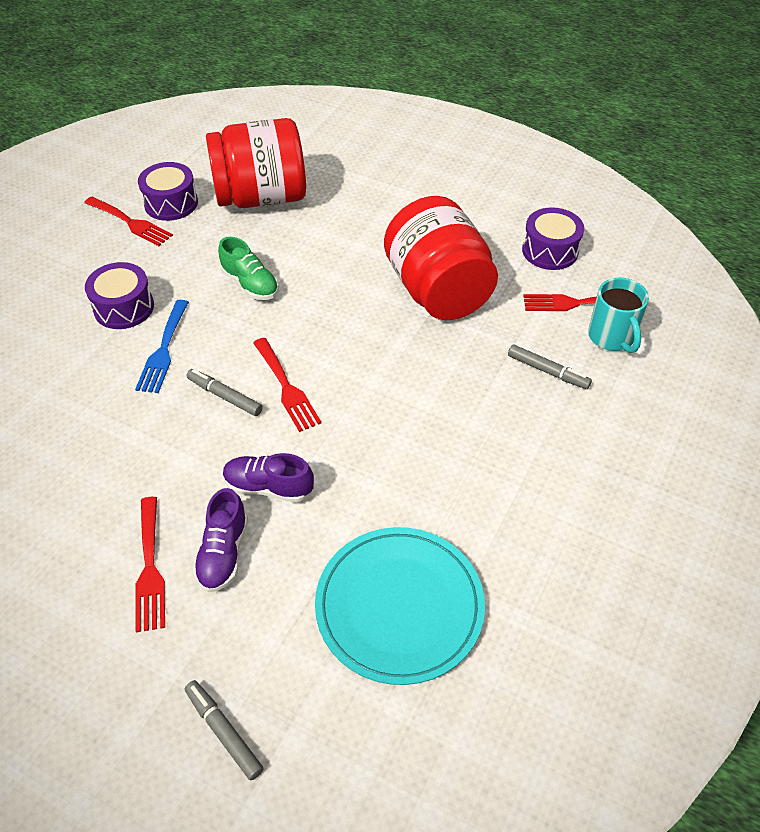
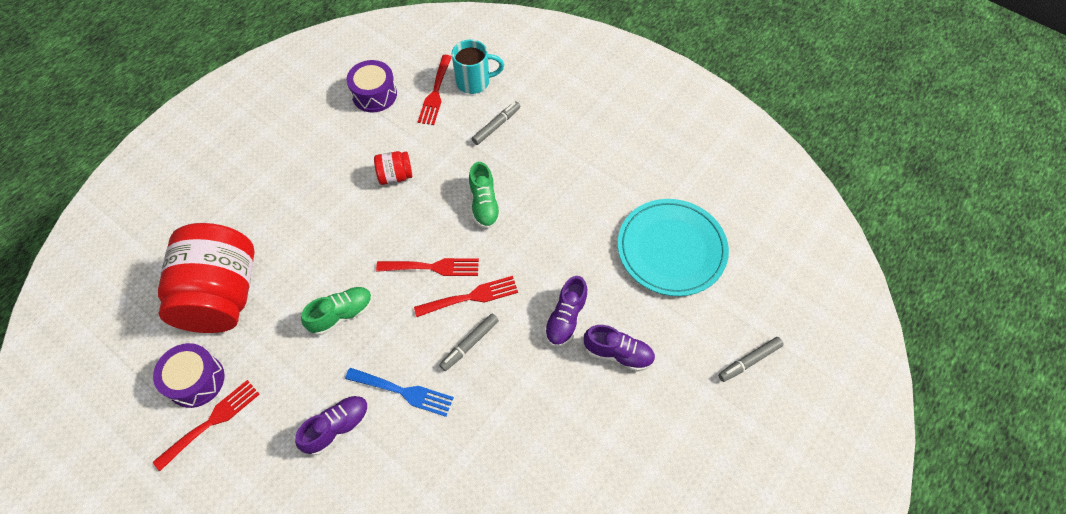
camera: 80 degrees left, 10 degrees up
purple drum [85,262,154,329] -> purple shoe [295,396,369,455]
red fork [135,497,165,632] -> red fork moved to [376,258,479,276]
red jar [384,196,498,320] -> red jar [374,151,412,185], size x0.42
none -> green shoe [469,162,501,229]

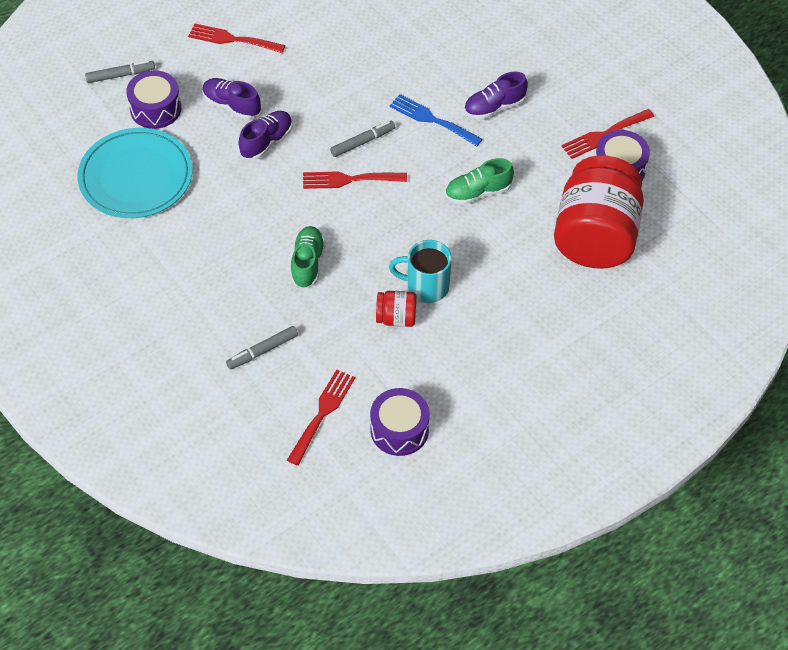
camera: 165 degrees left, 5 degrees down
red fork [376,258,479,276] -> red fork moved to [188,23,285,53]
turquoise mug [452,40,504,94] -> turquoise mug moved to [389,240,452,303]
none -> purple drum [126,70,181,129]

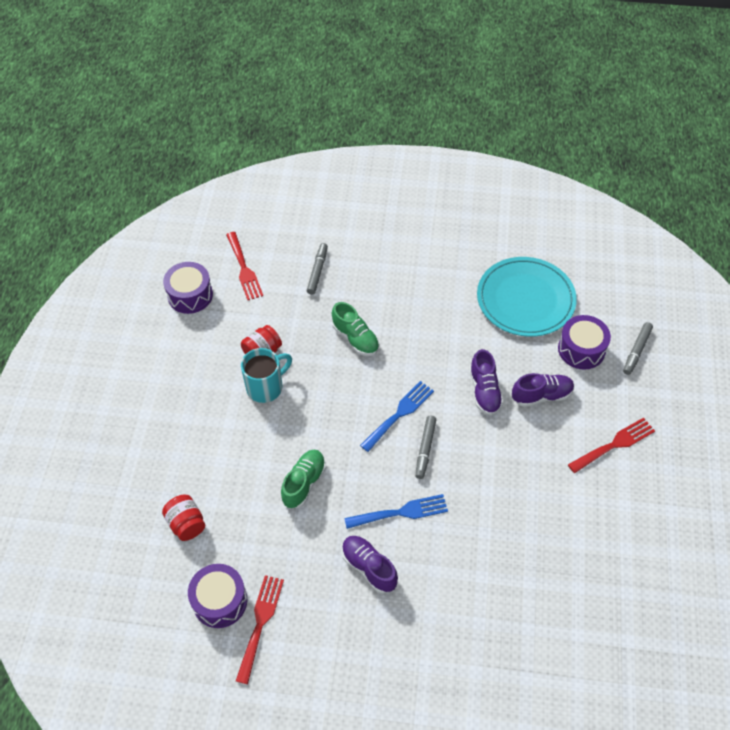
camera: 135 degrees right, 0 degrees up
red fork [303,171,407,189] -> blue fork [360,381,434,452]
purple shoe [464,71,528,120] -> purple shoe turned 60 degrees counterclockwise [342,536,398,593]
red jar [554,155,644,269] -> red jar [162,495,205,541], size x0.42

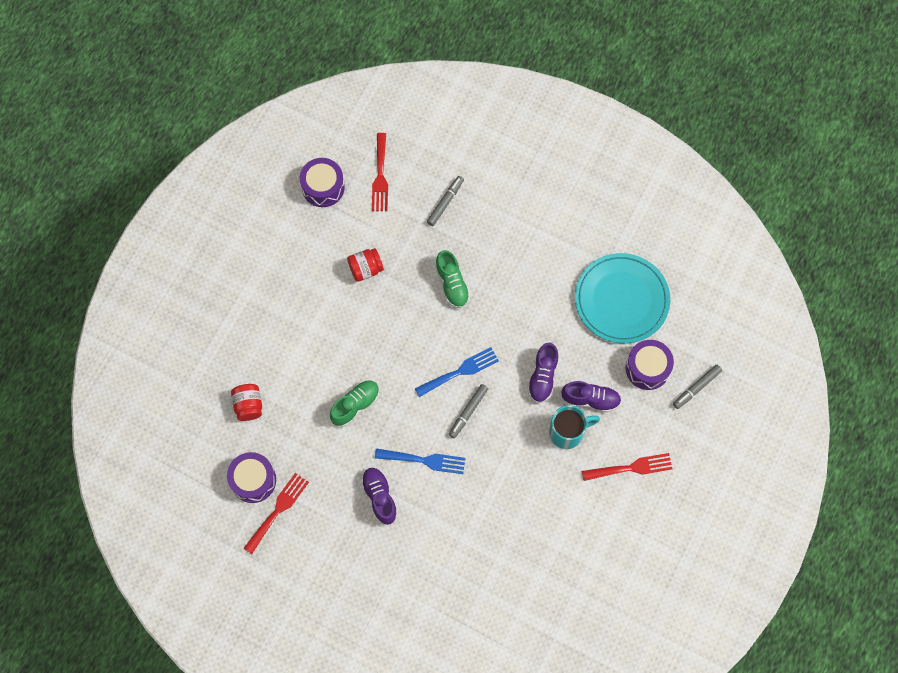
camera: 20 degrees right, 15 degrees up
turquoise mug [241,348,292,403] -> turquoise mug moved to [549,405,600,449]

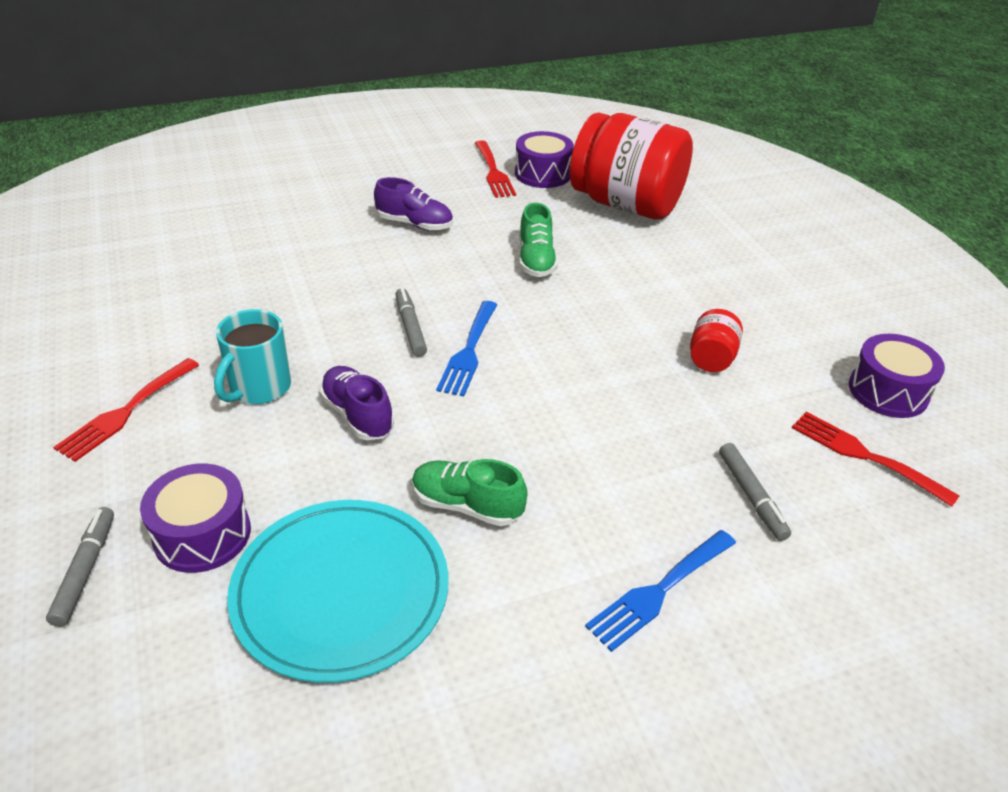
camera: 130 degrees right, 30 degrees down
red jar [231,384,262,421] -> red jar [570,113,693,220], size x2.37
blue fork [375,448,466,474] -> blue fork moved to [585,530,736,652]
green shoe [435,250,470,308] -> green shoe moved to [412,459,527,526]
purple shoe [561,381,621,412] -> none

